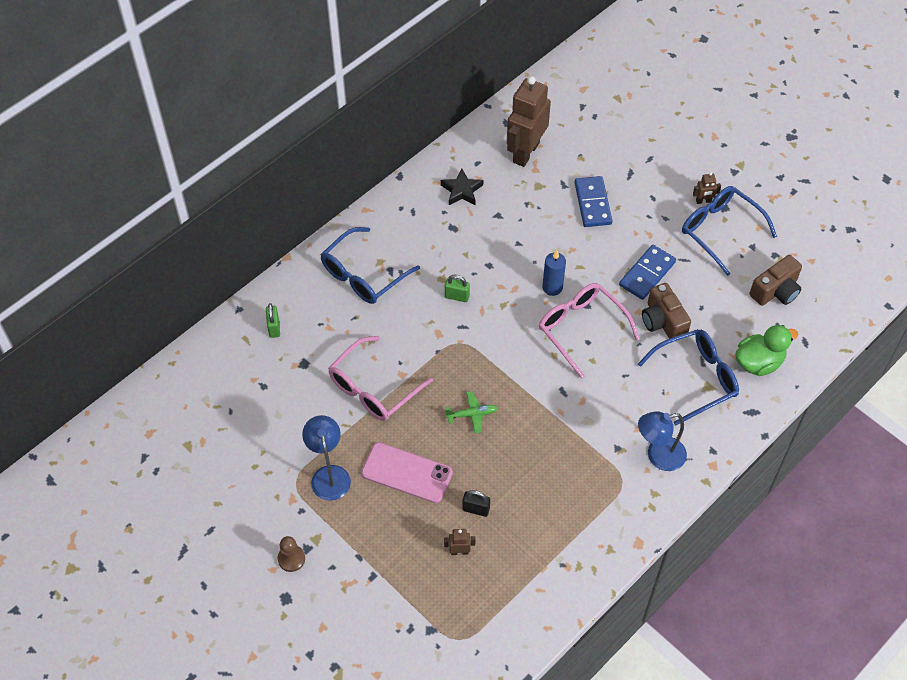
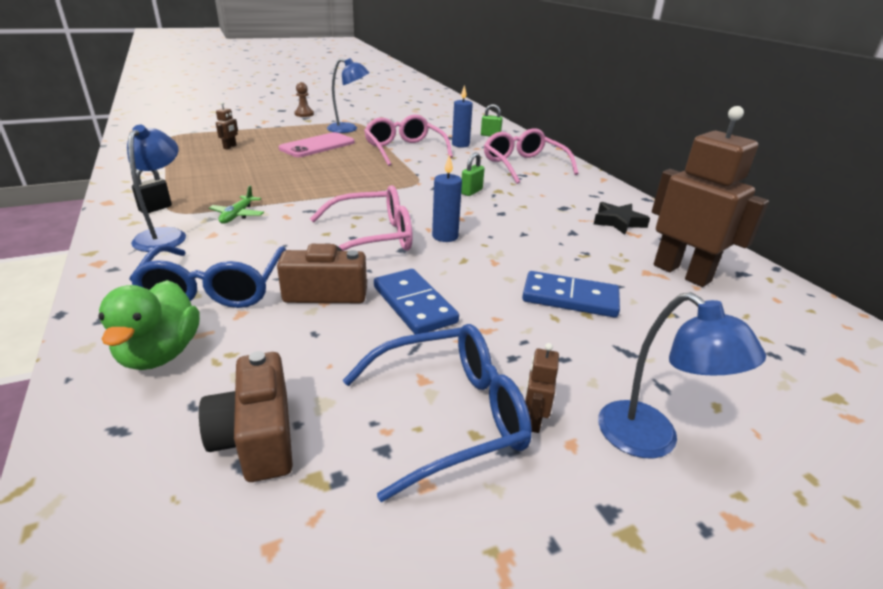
camera: 110 degrees right, 25 degrees down
blue glasses [320,227,420,304] -> pink glasses [484,128,579,184]
green plane [445,391,498,434] -> green plane moved to [209,185,264,224]
black padlock [463,490,490,517] -> black padlock moved to [132,169,172,213]
none -> blue candle [452,85,473,147]
none -> blue lamp [598,292,766,459]

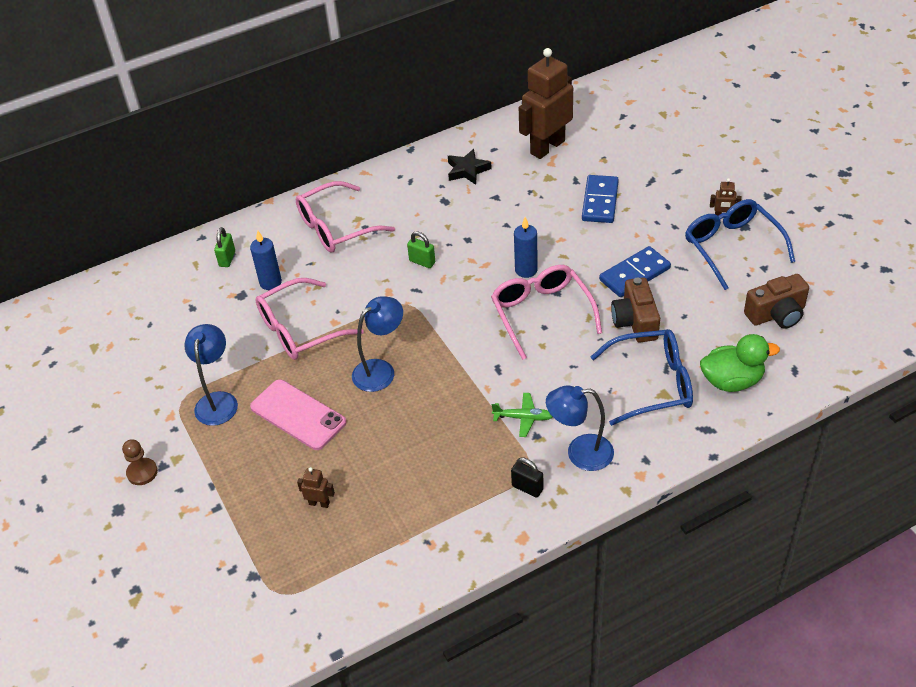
camera: 90 degrees left, 15 degrees up
blue lamp [598,292,766,459] -> blue lamp moved to [352,296,403,392]

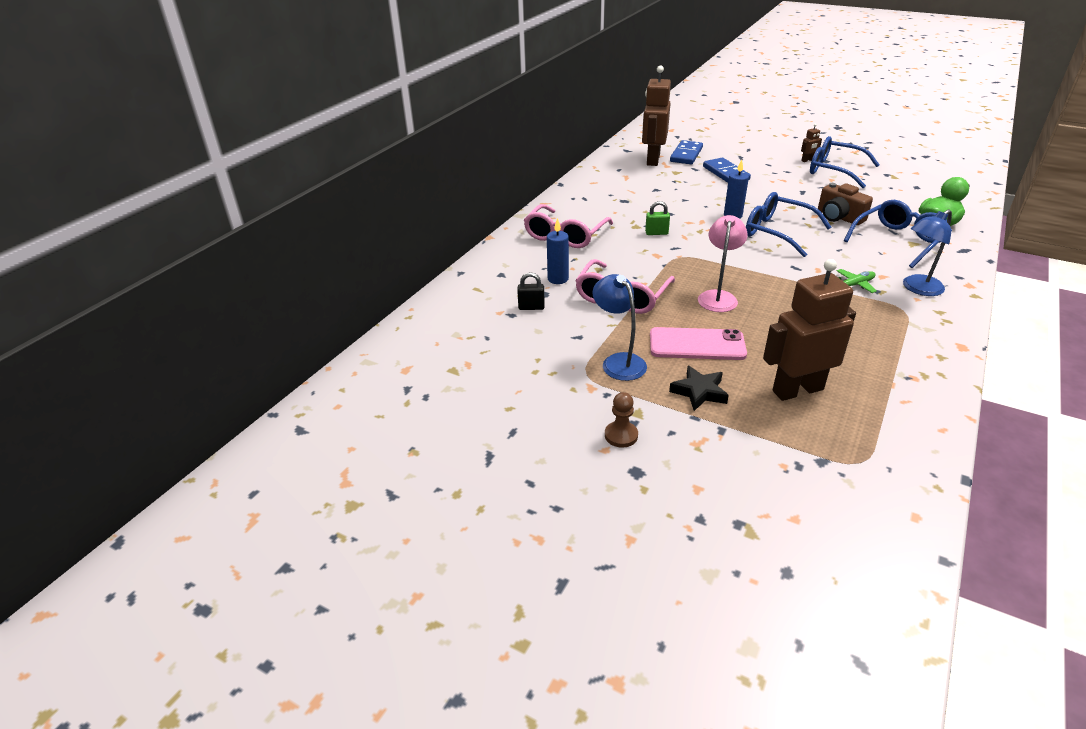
camera: 35 degrees left, 10 degrees down
green padlock [214,227,235,267] -> none
brown robot [297,467,335,508] -> brown robot [763,259,856,401], size x2.48
blue lamp [352,296,403,392] -> pink lamp [698,215,748,312]
black star [448,149,492,185] -> black star moved to [669,365,729,411]
pink glasses [491,265,602,360] -> blue glasses [746,192,831,257]
black padlock [511,458,543,498] -> black padlock moved to [517,272,545,310]
blue domino [599,246,671,297] -> blue domino moved to [670,140,703,164]
brown camera [744,274,809,329] -> none

